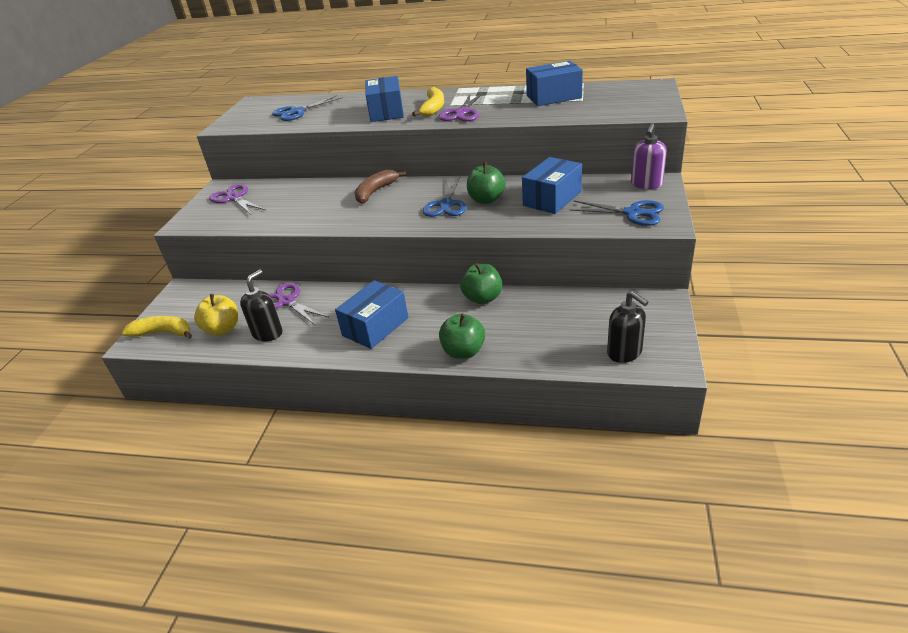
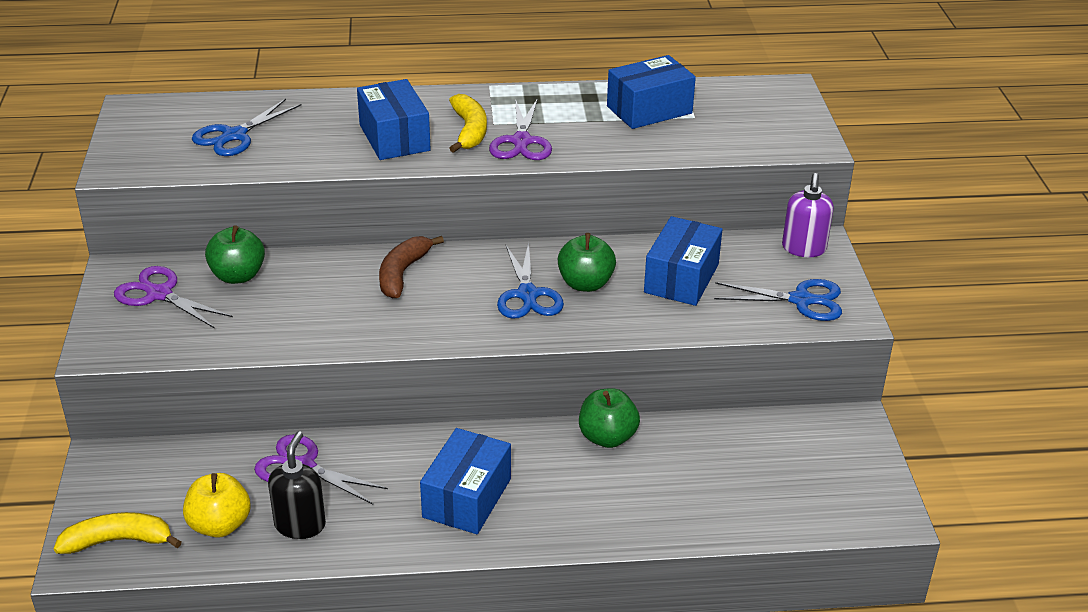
camera: 20 degrees left, 0 degrees up
green apple [439,314,485,359] -> green apple moved to [205,225,265,284]
black soap dispenser [607,291,648,363] -> none

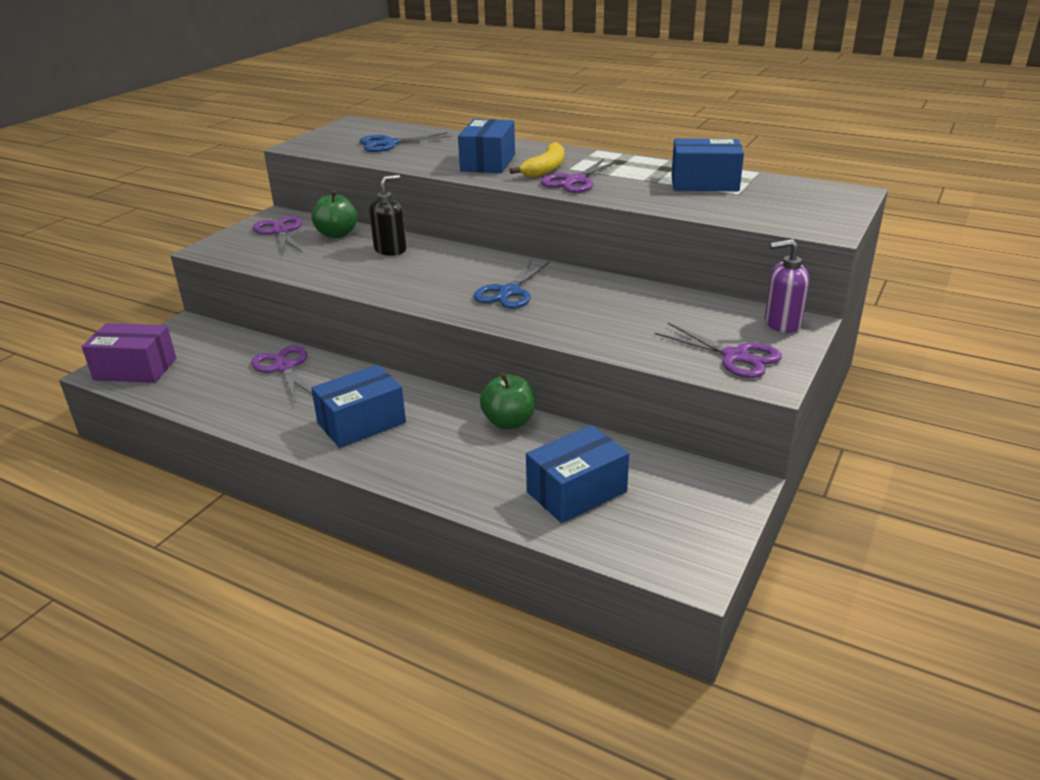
camera: 35 degrees right, 5 degrees down
yellow banana [54,512,182,554] -> purple box [82,323,176,383]
yellow apple [183,473,251,538] -> none
black soap dispenser [268,431,326,539] -> black soap dispenser moved to [369,175,407,256]
brown banana [379,236,444,298] -> none
green apple [558,233,616,292] -> none
blue box [644,216,723,306] -> blue box moved to [526,425,629,523]
blue scissors [714,279,842,321] -> purple scissors [655,323,782,378]
purple soap dispenser [782,173,834,257] -> purple soap dispenser turned 45 degrees clockwise [765,239,810,333]

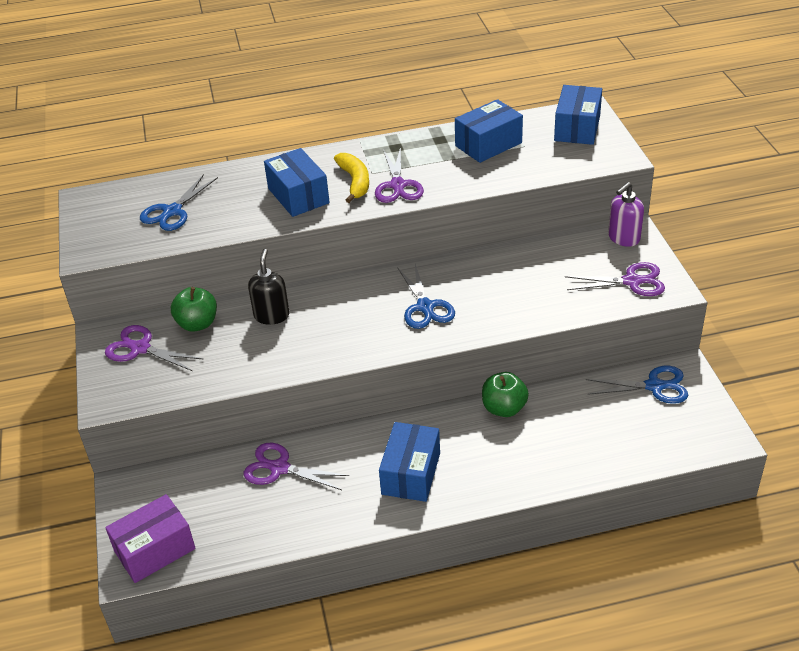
camera: 40 degrees left, 10 degrees up
blue box [526,425,629,523] -> blue box moved to [554,85,602,145]
none -> blue scissors [586,366,688,404]

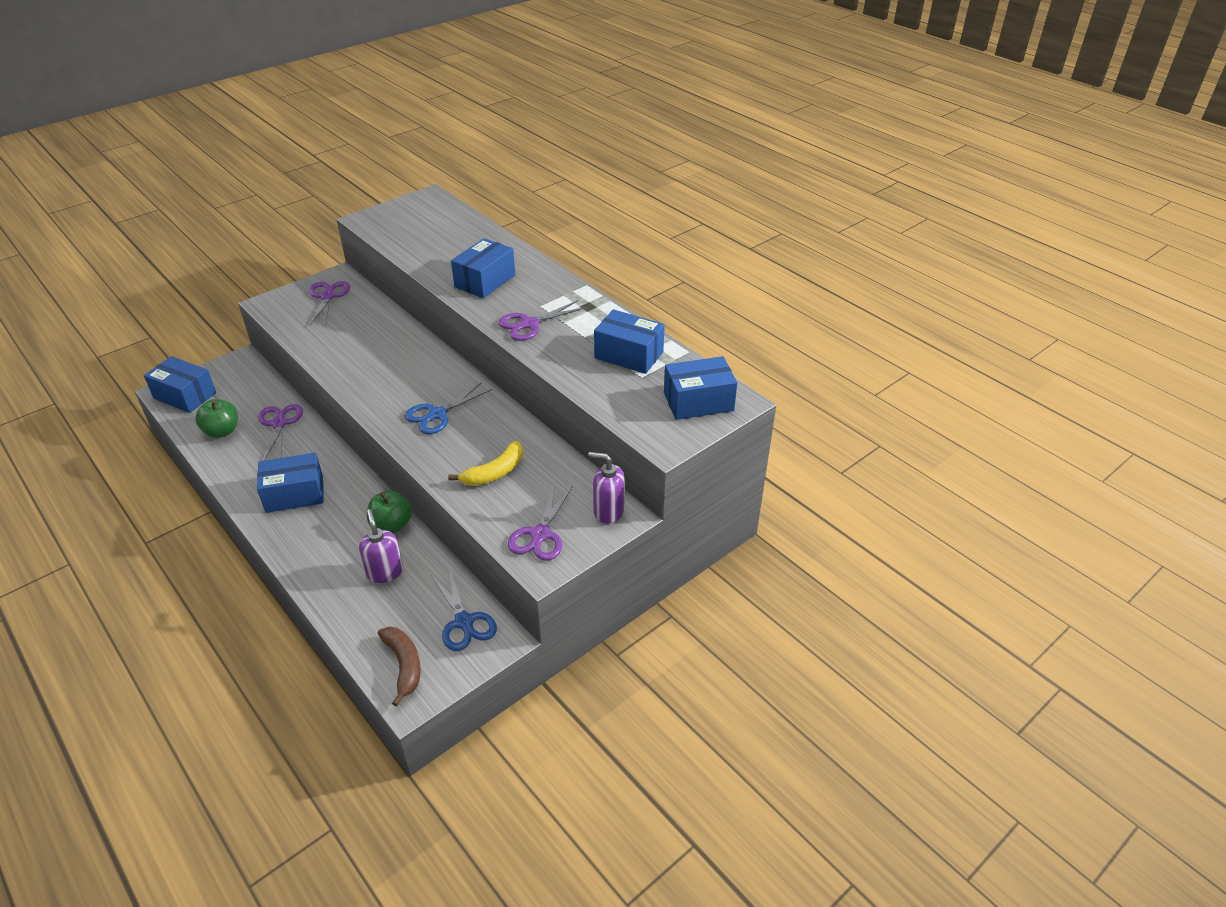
camera: 60 degrees right, 0 degrees up
purple box [105,494,196,583] -> blue box [144,356,216,413]
blue scissors [140,174,218,231] -> none
green apple [171,287,217,332] -> green apple moved to [195,399,238,438]
black soap dispenser [248,249,289,325] -> none
yellow banana [334,153,369,203] -> yellow banana moved to [448,441,523,486]
purple scissors [565,262,665,296] -> purple scissors turned 45 degrees clockwise [508,483,573,561]
none -> purple soap dispenser [359,509,403,583]
none -> brown banana [378,627,421,707]

